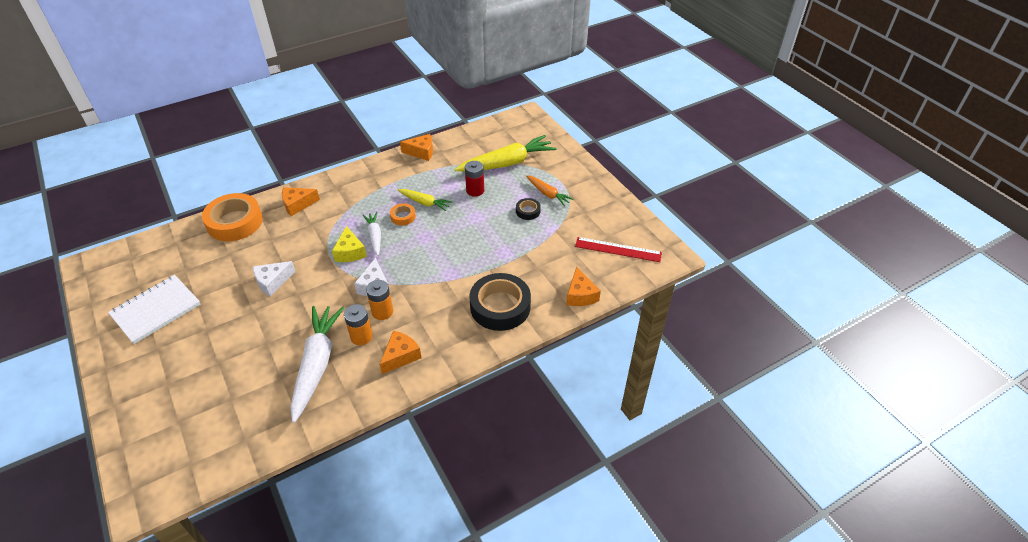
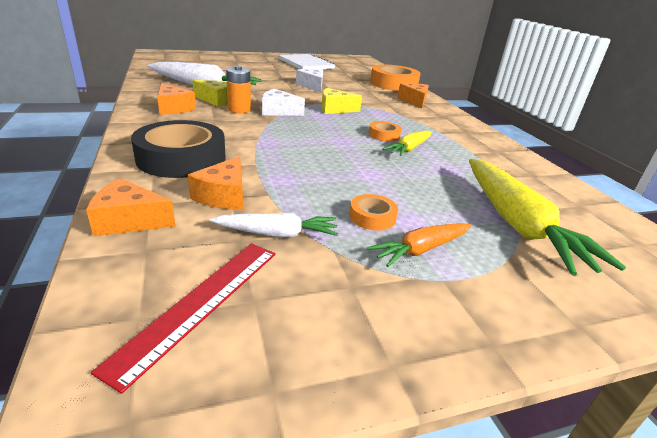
camera: 100 degrees right, 15 degrees down
orange battery [344,304,373,345] -> yellow cheese [192,80,228,107]
white carrot [363,212,381,256] -> white carrot moved to [210,213,338,237]
orange cheese [400,134,433,161] -> orange cheese moved to [188,156,243,209]
red battery [465,161,484,197] -> none
black tape [516,198,541,220] -> orange tape [349,194,398,231]

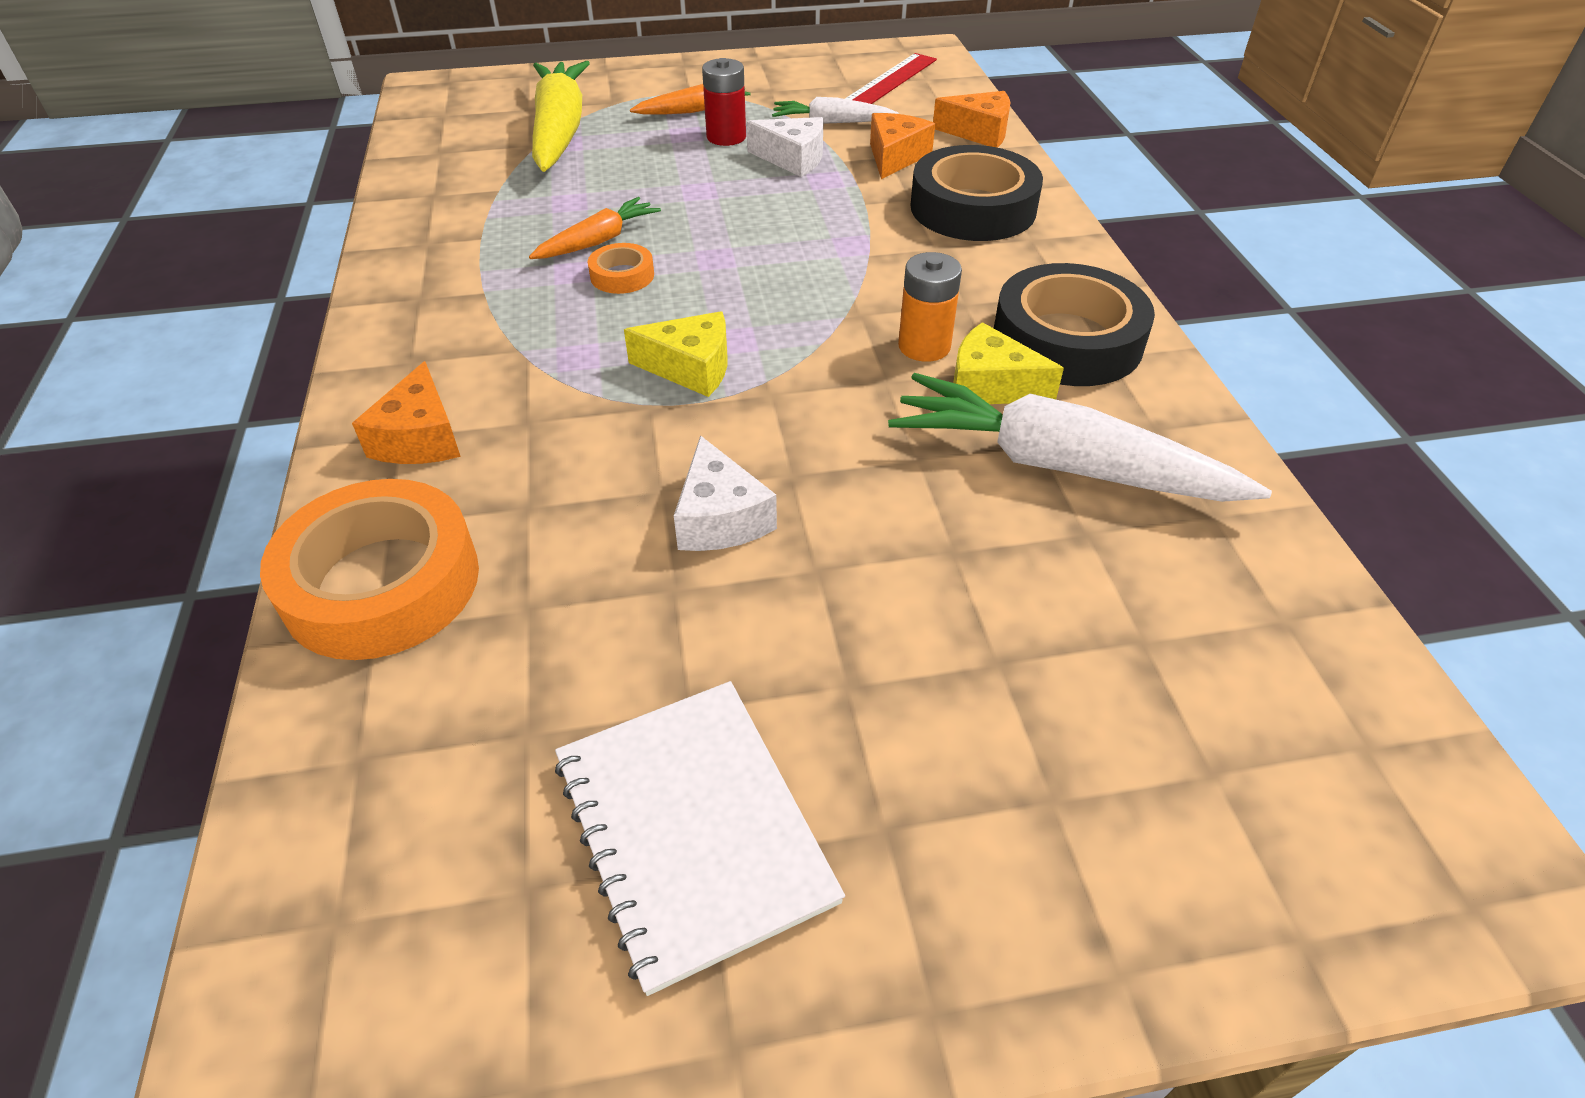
camera: 170 degrees left, 15 degrees up
orange cheese [157,83,196,115] -> black tape [994,263,1155,386]
white cheese [262,89,305,116] -> white cheese moved to [747,117,823,177]
orange tape [349,194,398,231] -> red battery [702,58,746,146]
yellow carrot [383,130,432,156] -> orange carrot [529,197,661,259]

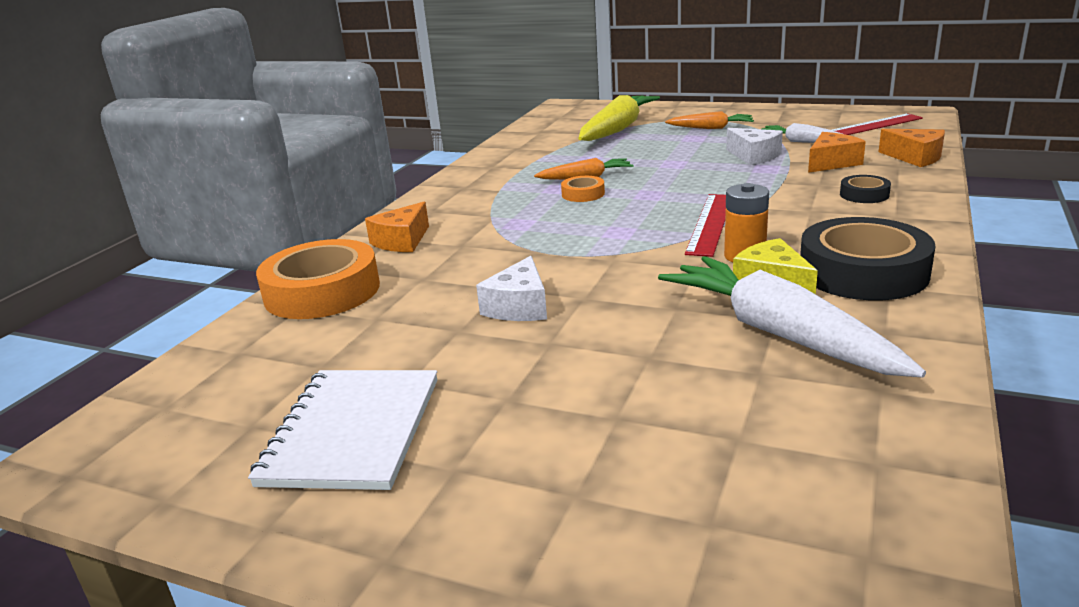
camera: 35 degrees right, 20 degrees down
yellow cheese [624,311,727,397] -> none
red battery [702,58,746,146] -> none
black tape [910,145,1043,241] -> black tape [840,175,891,203], size x0.47
none -> red ruler [685,194,726,257]

